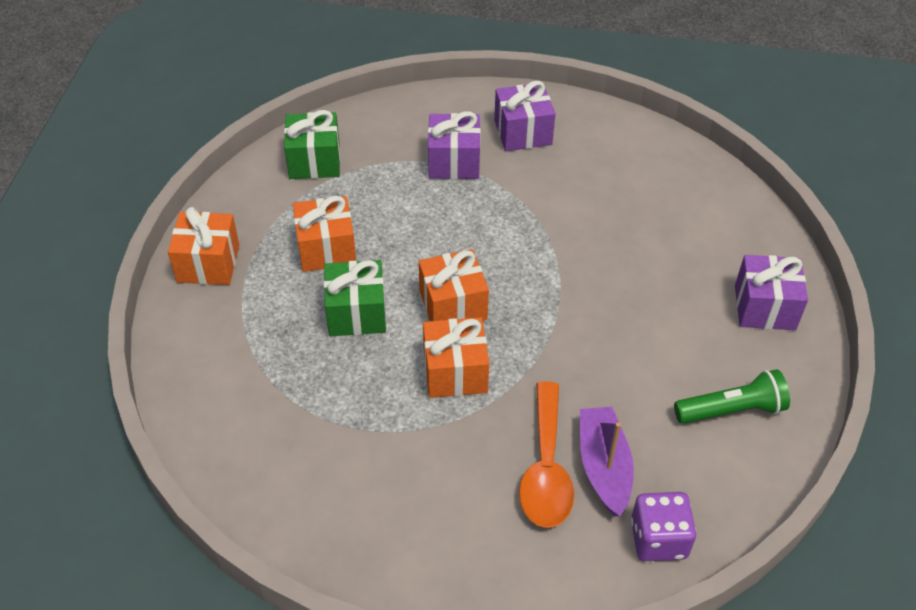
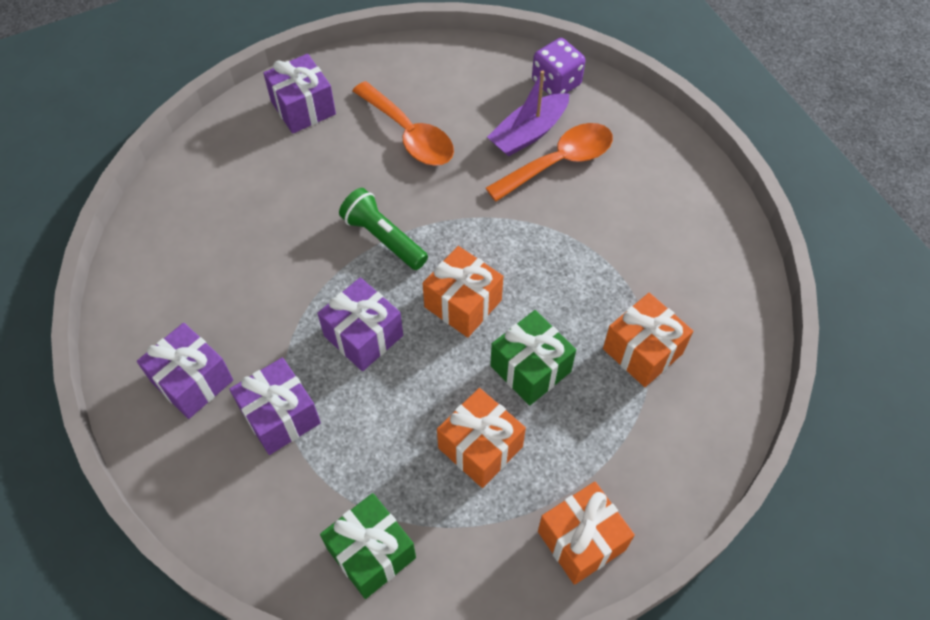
camera: 125 degrees left, 10 degrees up
orange gift [423,317,489,398] -> orange gift moved to [603,293,693,387]
green flashlight [674,369,790,424] -> green flashlight moved to [339,188,428,270]
none -> purple gift [317,277,403,371]
none -> orange spoon [353,81,454,166]

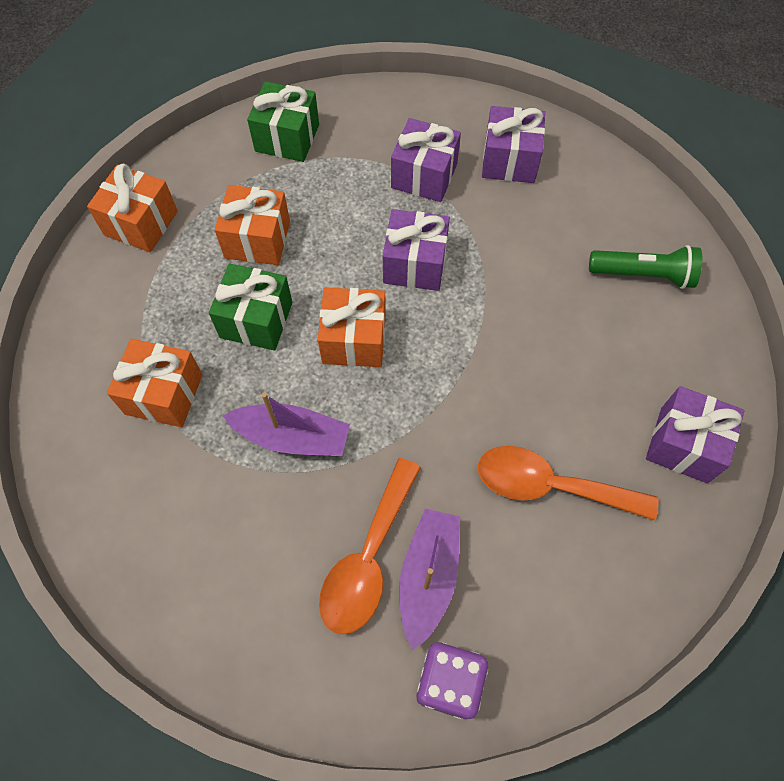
camera: 145 degrees right, 5 degrees up
green flashlight [339,188,428,270] -> green flashlight moved to [589,245,702,289]
none -> purple boat [223,393,350,456]

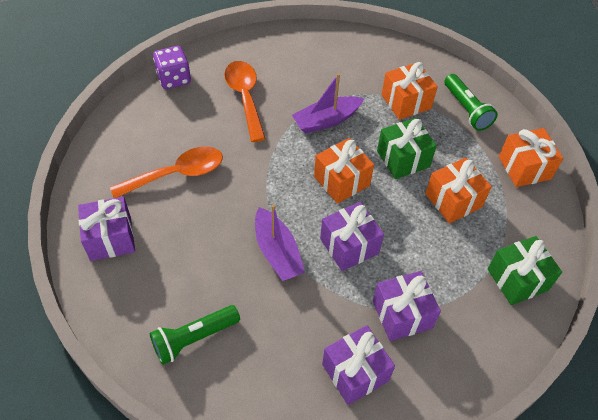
camera: 140 degrees right, 10 degrees down
purple boat [399,508,460,650] -> purple boat moved to [255,204,305,281]
none -> green flashlight [444,74,498,131]

